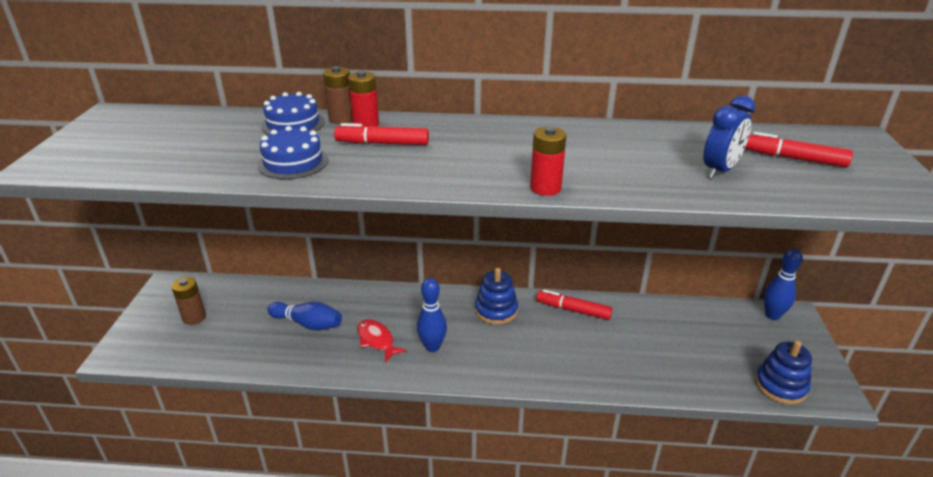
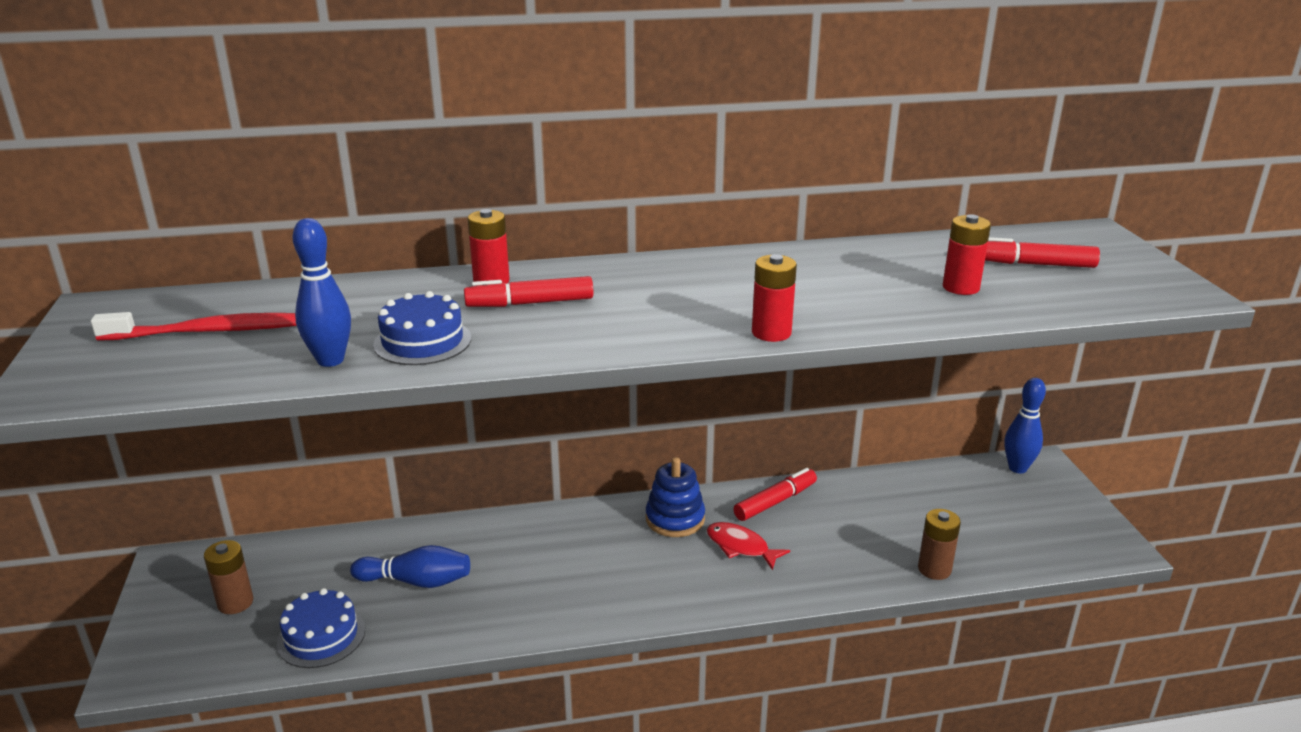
camera: 15 degrees left, 5 degrees down
blue cake [261,92,325,134] -> blue cake moved to [277,588,365,668]
brown battery [323,66,353,124] -> brown battery moved to [918,509,961,580]
red fish [357,319,407,362] -> red fish moved to [707,522,790,570]
blue bowling pin [417,278,447,352] -> blue bowling pin moved to [292,218,351,367]
red marker [536,290,612,320] -> red marker turned 135 degrees clockwise [733,468,817,521]
blue clock [703,95,755,179] -> red battery [943,214,991,295]
blue stacking toy [755,340,812,405] -> none
none -> red toothbrush [91,312,297,341]

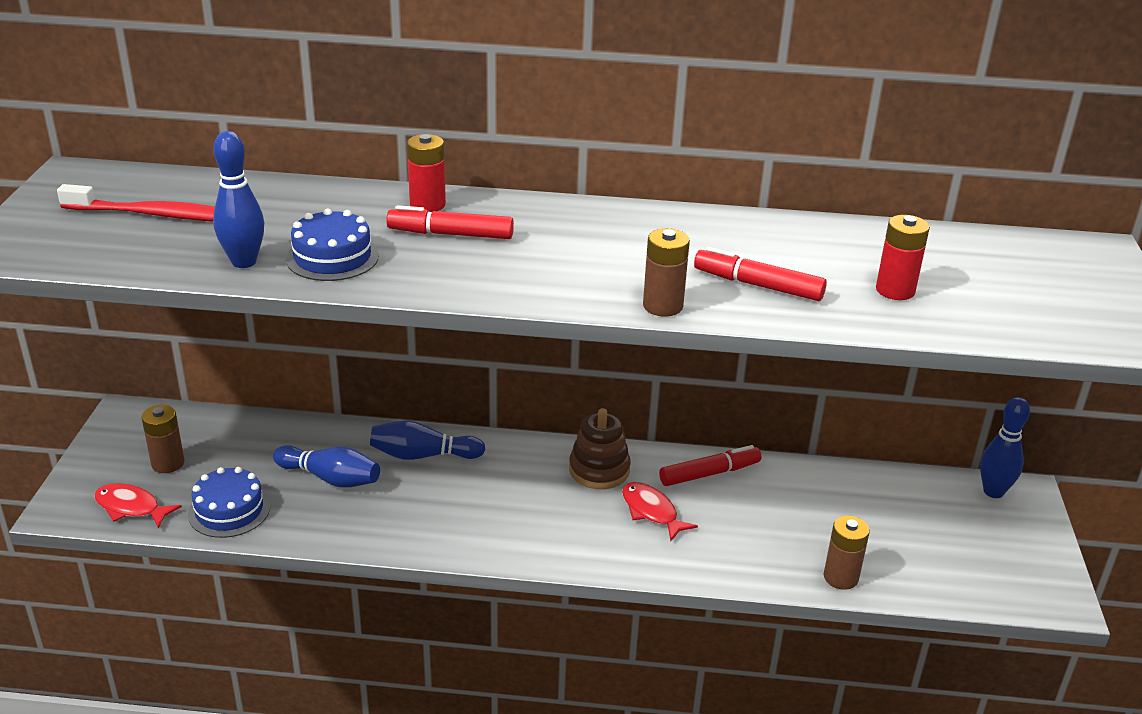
camera: 15 degrees right, 5 degrees up
blue stacking toy [646,457,705,537] -> brown stacking toy [569,408,631,489]
red battery [752,254,797,342] -> brown battery [643,228,690,317]
red marker [985,237,1100,268] -> red marker moved to [694,247,827,301]
none -> red fish [94,483,182,529]
none -> blue bowling pin [370,420,485,460]

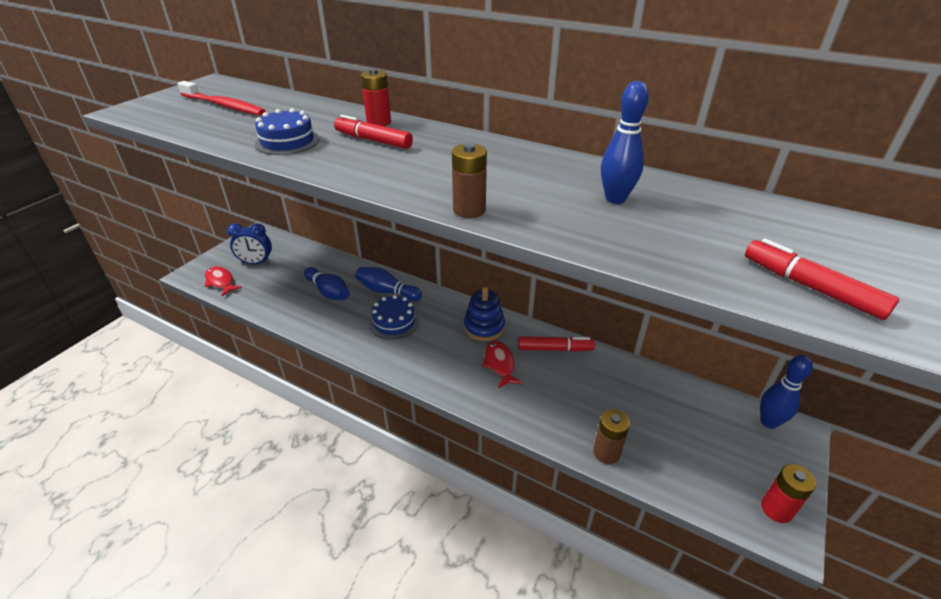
camera: 25 degrees right, 5 degrees up
brown battery [142,405,184,473] -> blue clock [227,223,272,264]
blue cake [188,467,270,538] -> blue cake moved to [369,295,419,340]
blue bowling pin [213,131,264,268] -> blue bowling pin moved to [601,81,649,204]
brown stacking toy [569,408,631,489] -> blue stacking toy [464,287,505,341]
red marker [694,247,827,301] -> red marker moved to [745,238,899,320]
red battery [876,215,930,300] -> red battery moved to [761,464,816,523]

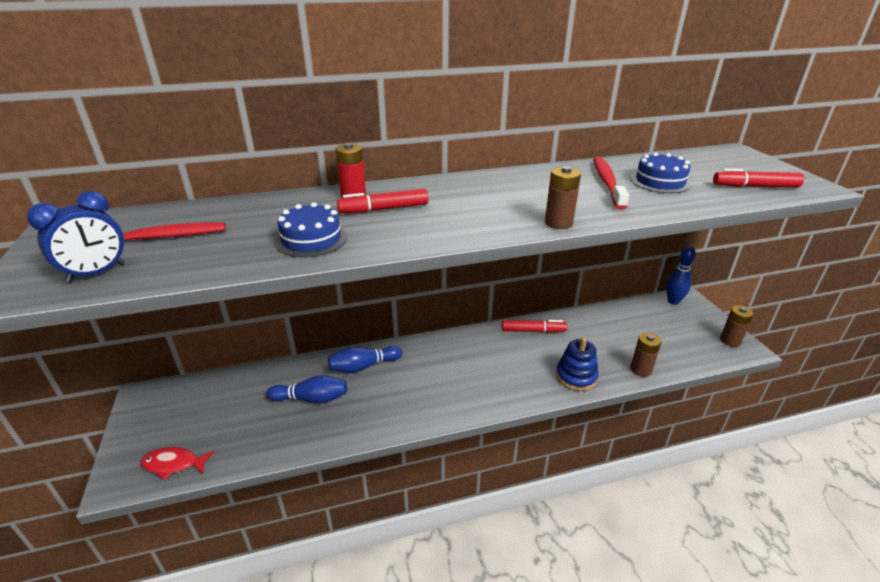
camera: 45 degrees left, 5 degrees down
blue clock [227,223,272,264] -> blue clock moved to [27,191,125,283]
blue cake [369,295,419,340] -> blue cake moved to [631,152,691,193]
blue stacking toy [464,287,505,341] -> blue stacking toy moved to [556,337,599,391]
red fish [482,341,522,388] -> none
red marker [518,336,595,352] -> red marker turned 45 degrees clockwise [502,320,567,333]
blue bowling pin [601,81,649,204] -> red toothbrush [593,157,629,210]
red battery [761,464,816,523] -> brown battery [720,305,754,347]

